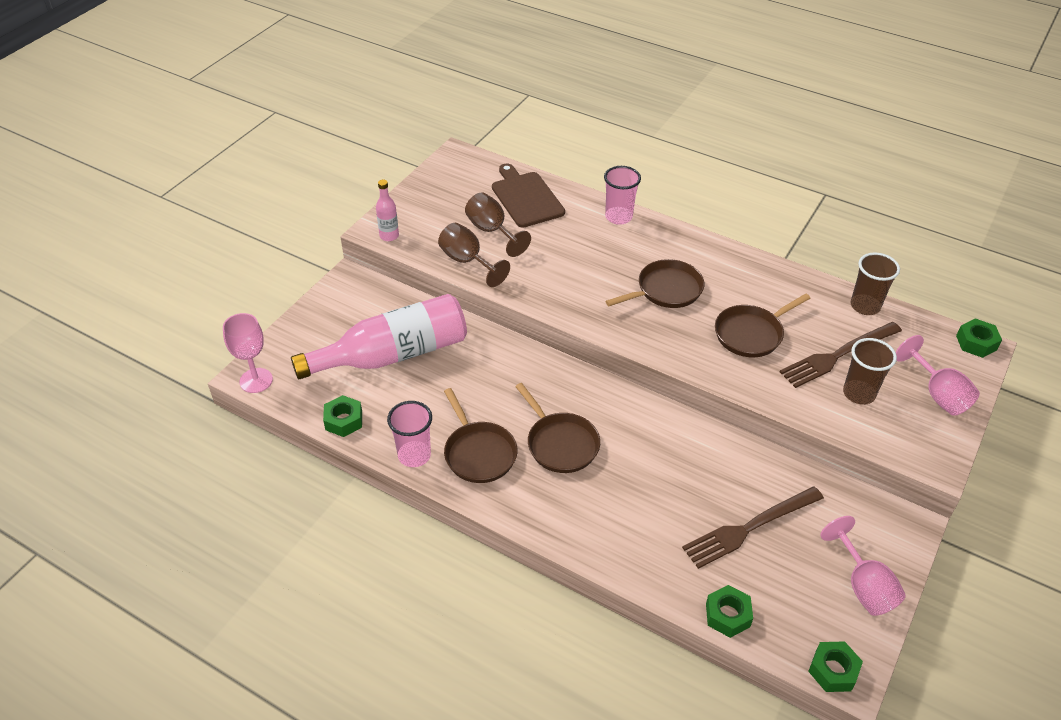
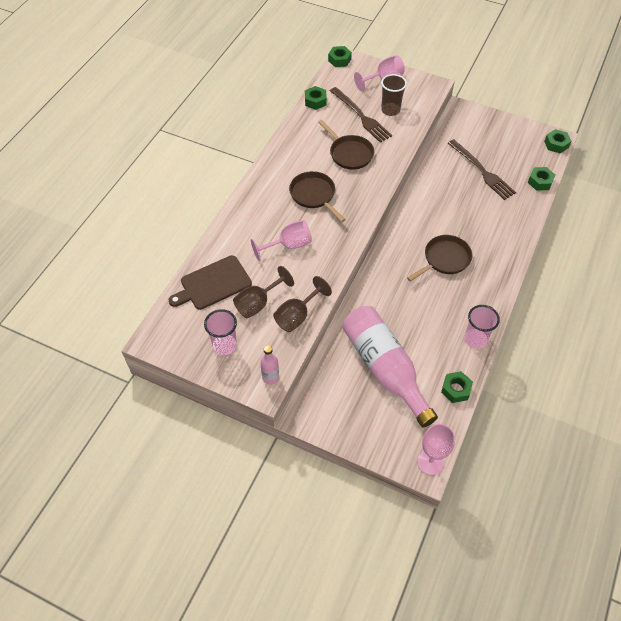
camera: 95 degrees left, 10 degrees up
brown pan [444,388,518,483] -> none
pink cup [604,166,641,225] -> pink cup moved to [204,309,237,355]
pink goblet [821,516,906,616] -> pink goblet moved to [251,220,312,261]
brown cup [851,253,900,315] -> green nut [305,86,327,110]

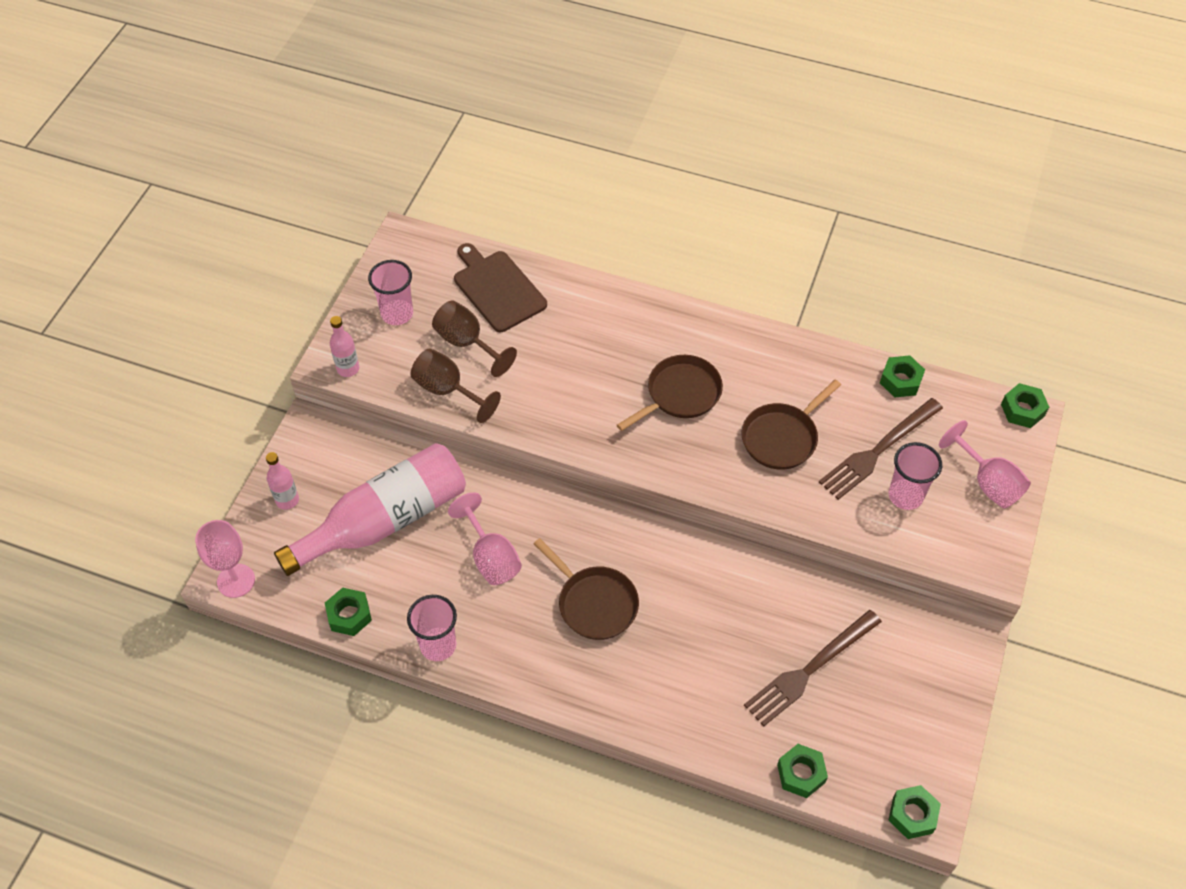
camera: 85 degrees right, 0 degrees up
pink goblet [251,220,312,261] -> pink goblet moved to [448,492,522,585]
brown cup [381,74,407,116] -> pink cup [889,442,942,510]
none -> pink bottle [266,452,299,510]

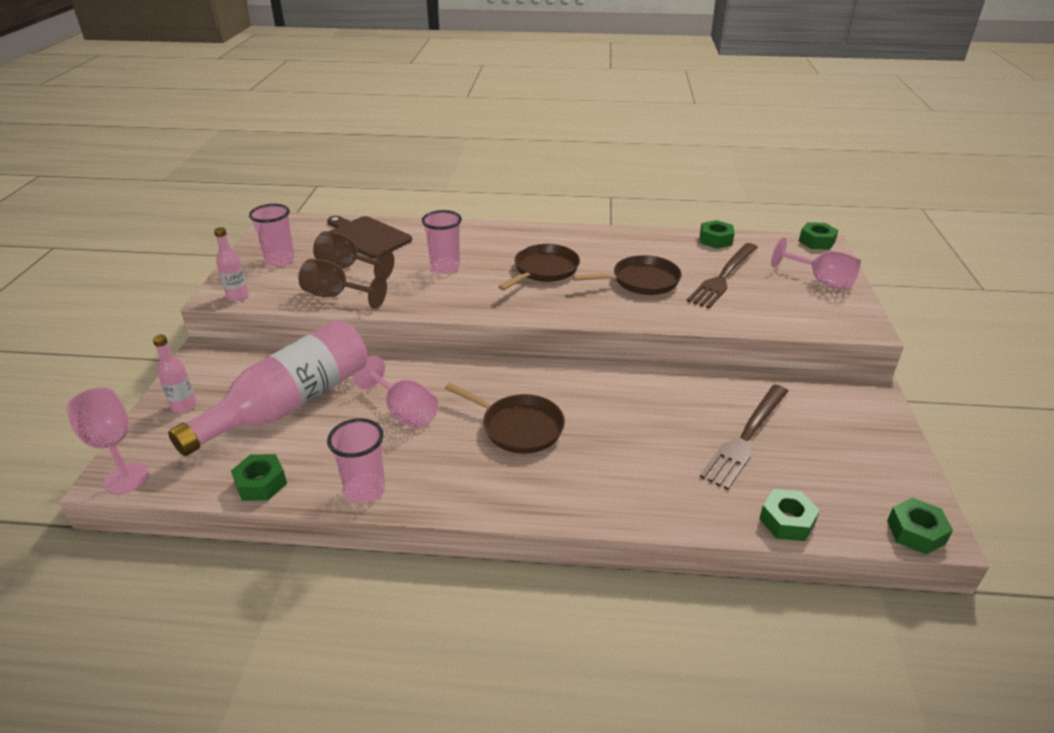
camera: 15 degrees left, 20 degrees down
brown pan [741,379,841,470] -> brown pan turned 135 degrees counterclockwise [572,255,682,295]
pink cup [889,442,942,510] -> pink cup moved to [422,210,462,274]

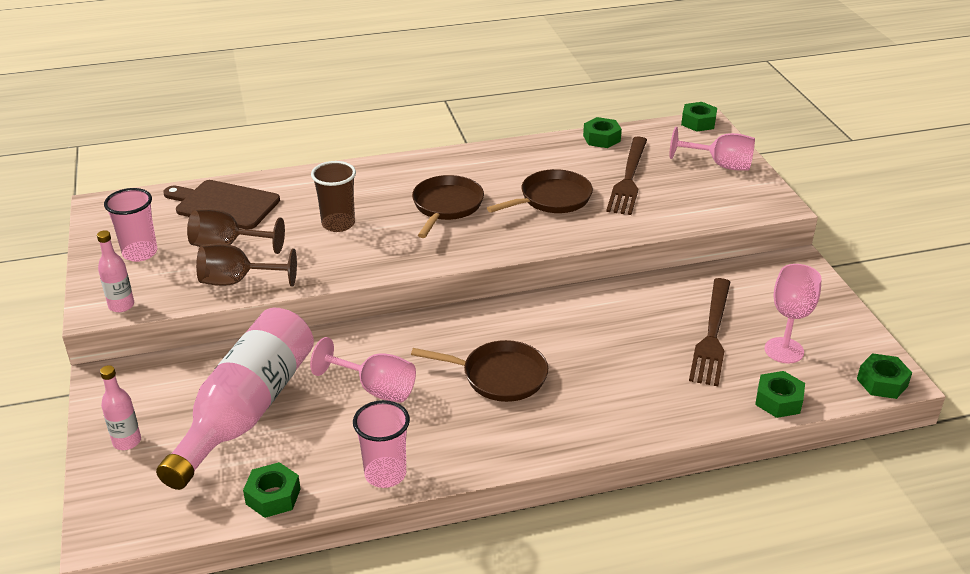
camera: 20 degrees left, 0 degrees up
pink goblet [66,387,149,494] -> pink goblet moved to [765,264,822,364]
pink cup [422,210,462,274] -> brown cup [311,161,356,232]

